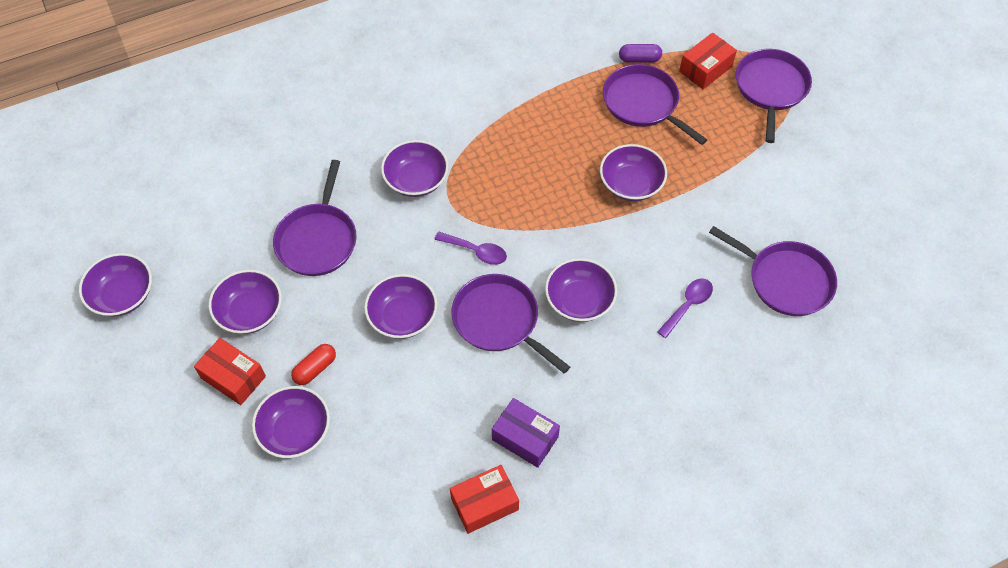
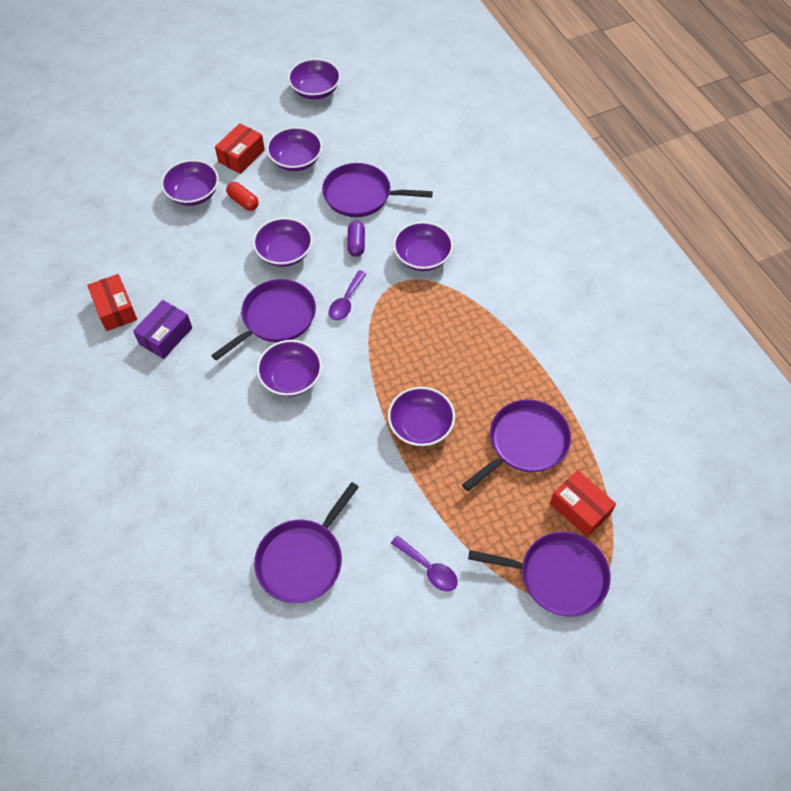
camera: 90 degrees right, 0 degrees up
purple capsule [619,44,662,63] -> purple capsule moved to [347,221,365,257]
purple spoon [657,278,713,338] -> purple spoon moved to [391,536,458,592]

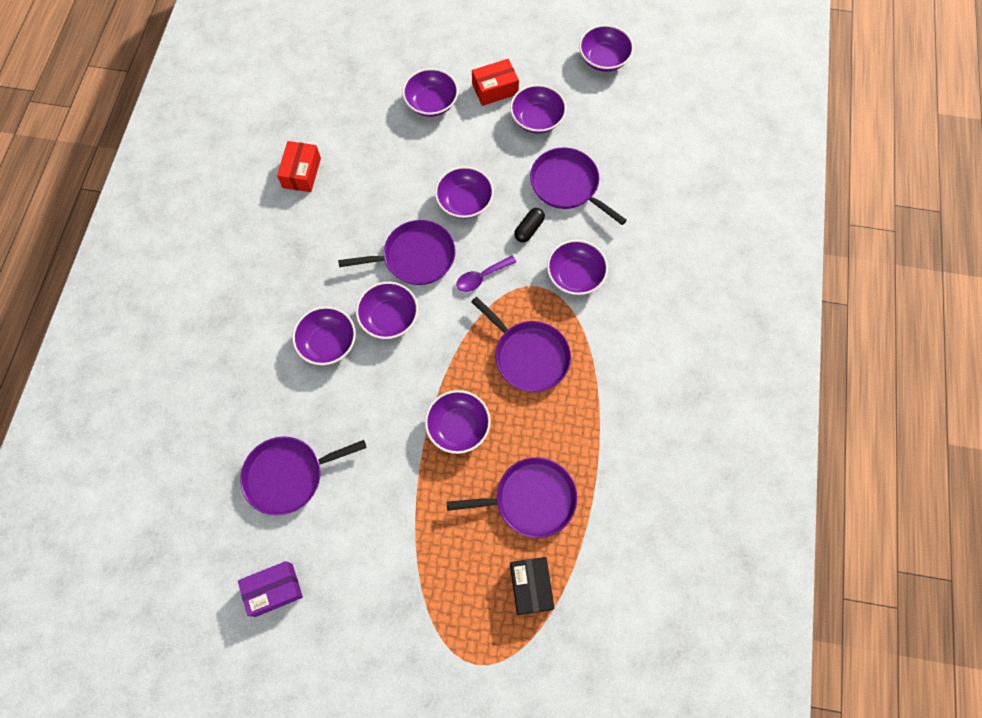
camera: 35 degrees right, 10 degrees up
purple box [133,300,192,359] -> purple box moved to [238,561,303,617]
red capsule [226,182,259,211] -> none
purple capsule [347,221,365,257] -> black capsule [514,208,545,243]
purple spoon [391,536,458,592] -> none
purple pan [468,532,611,617] -> purple pan moved to [471,297,571,392]
red box [550,470,616,537] -> black box [510,557,555,615]
none -> purple bowl [292,306,356,365]

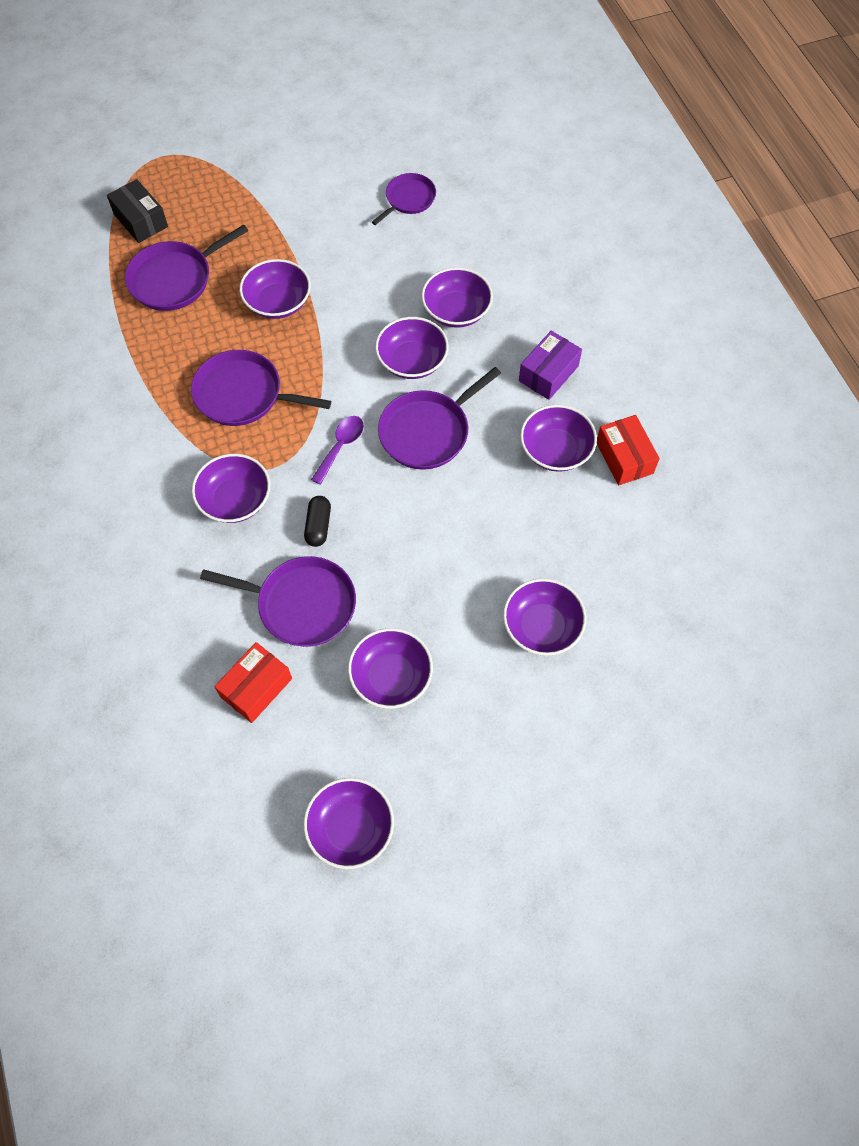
camera: 150 degrees right, 5 degrees down
purple box [238,561,303,617] -> purple box moved to [519,330,582,400]
purple pan [240,436,367,516] -> purple pan [372,173,436,225], size x0.63
purple bowl [435,166,494,219] -> purple bowl moved to [520,405,597,472]
red box [472,59,519,106] -> red box moved to [214,642,292,723]

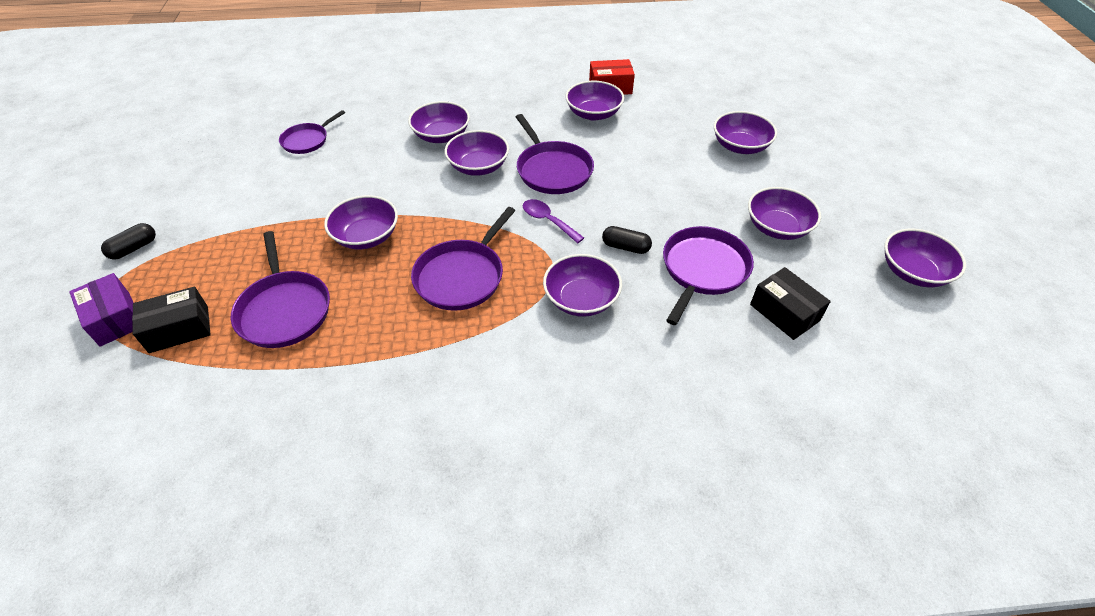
camera: 75 degrees left, 15 degrees down
red box [214,642,292,723] -> black box [750,267,831,340]
purple pan [372,173,436,225] -> purple pan turned 105 degrees counterclockwise [279,110,345,154]
purple box [519,330,582,400] -> purple box moved to [69,273,133,347]
none -> black capsule [101,223,156,260]

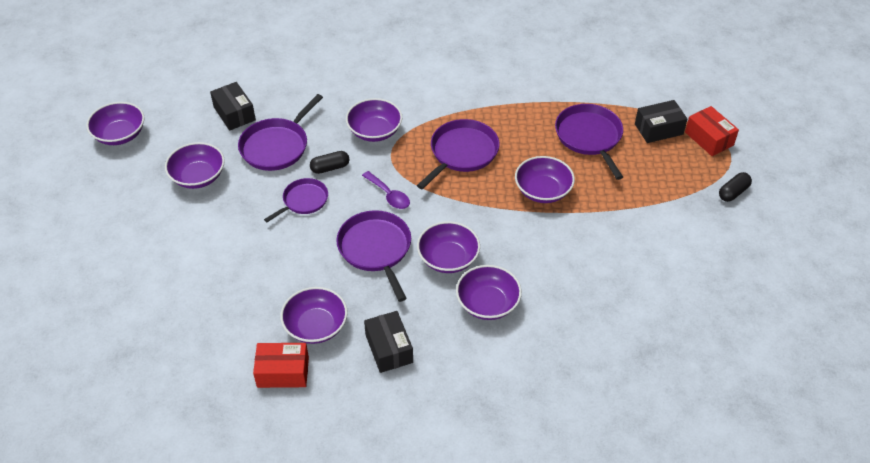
camera: 175 degrees left, 0 degrees up
purple box [69,273,133,347] -> red box [685,106,739,156]
purple pan [279,110,345,154] -> purple pan moved to [264,178,328,222]
black capsule [602,226,652,254] -> black capsule turned 45 degrees counterclockwise [310,151,350,174]
purple bowl [714,111,777,154] -> none
none -> black box [364,311,413,373]

